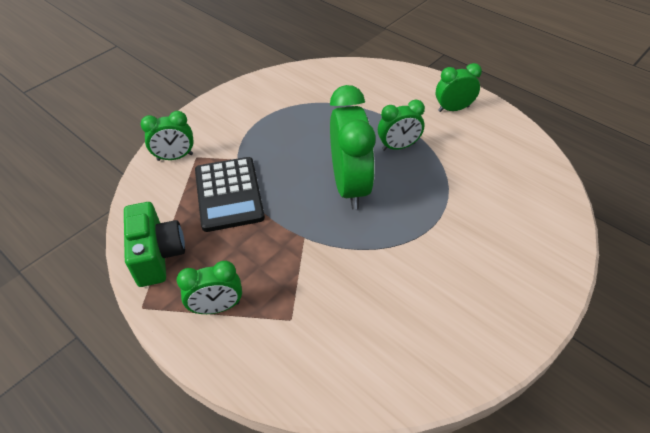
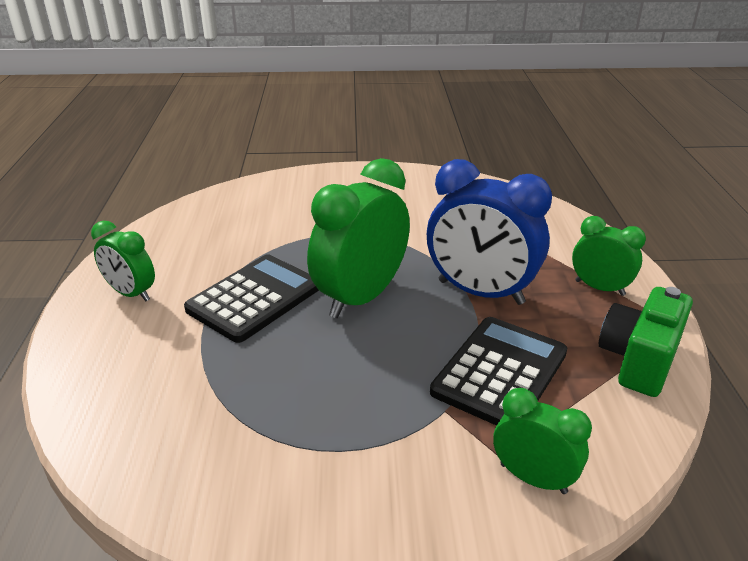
camera: 135 degrees left, 15 degrees down
green clock [378,100,425,151] -> black calculator [184,254,319,343]
none -> blue clock [427,159,552,305]

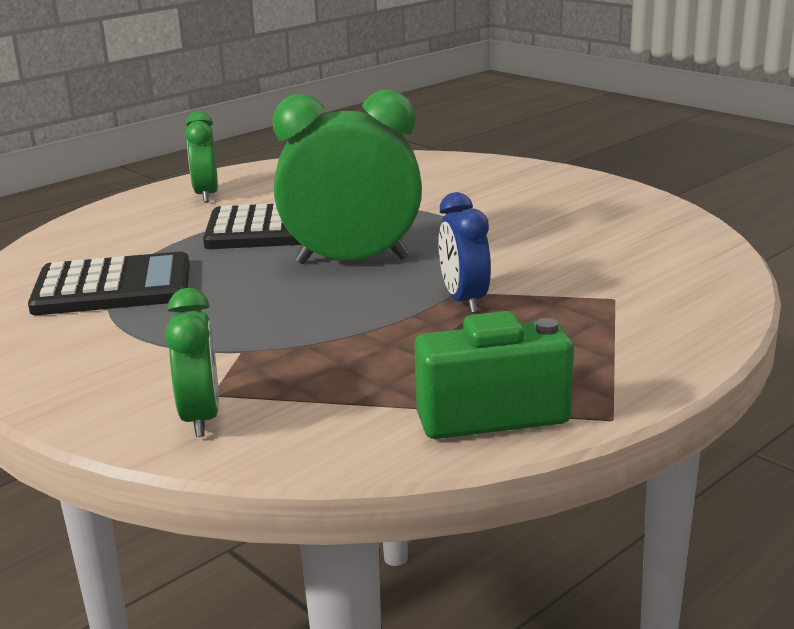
camera: 50 degrees right, 10 degrees down
blue clock [427,159,552,305] -> blue clock [438,192,491,313], size x0.56
black calculator [430,317,567,426] -> black calculator moved to [28,252,190,315]
green clock [572,216,646,296] -> none

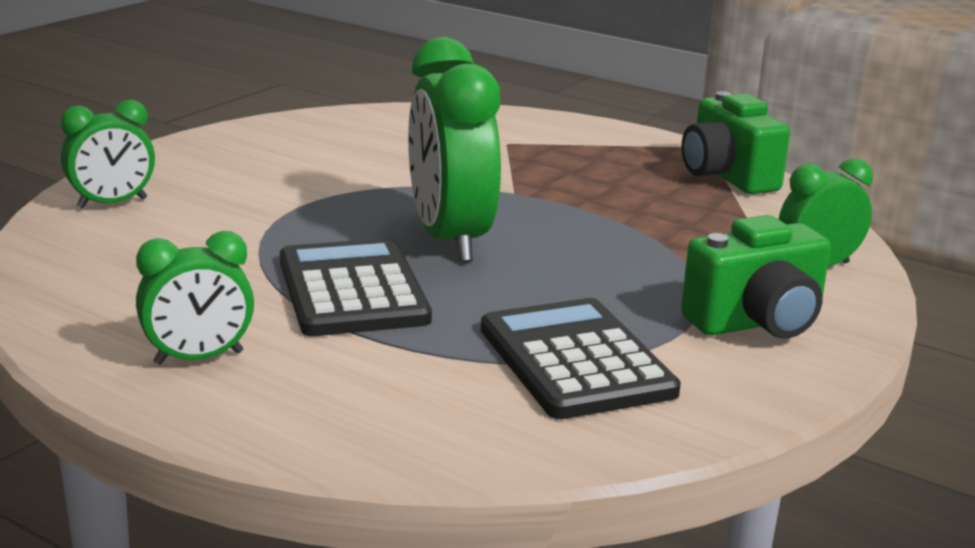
camera: 105 degrees left, 0 degrees up
blue clock [438,192,491,313] -> none
none -> green clock [61,100,155,209]
none -> green camera [681,215,831,338]

